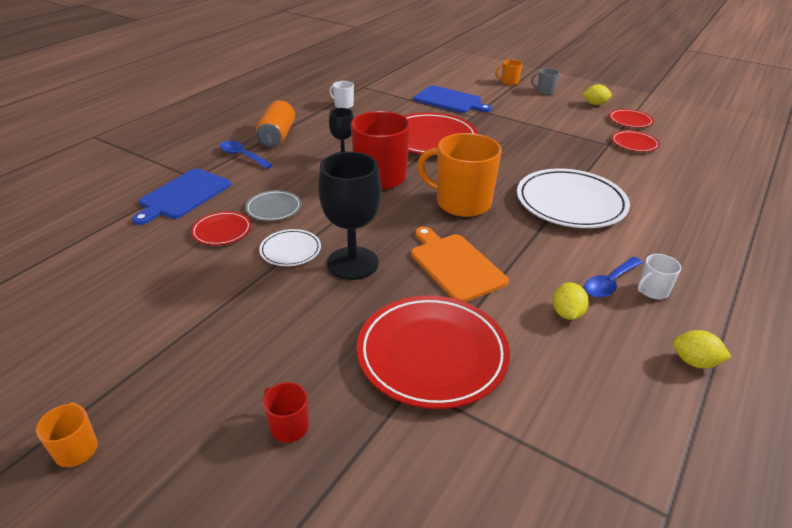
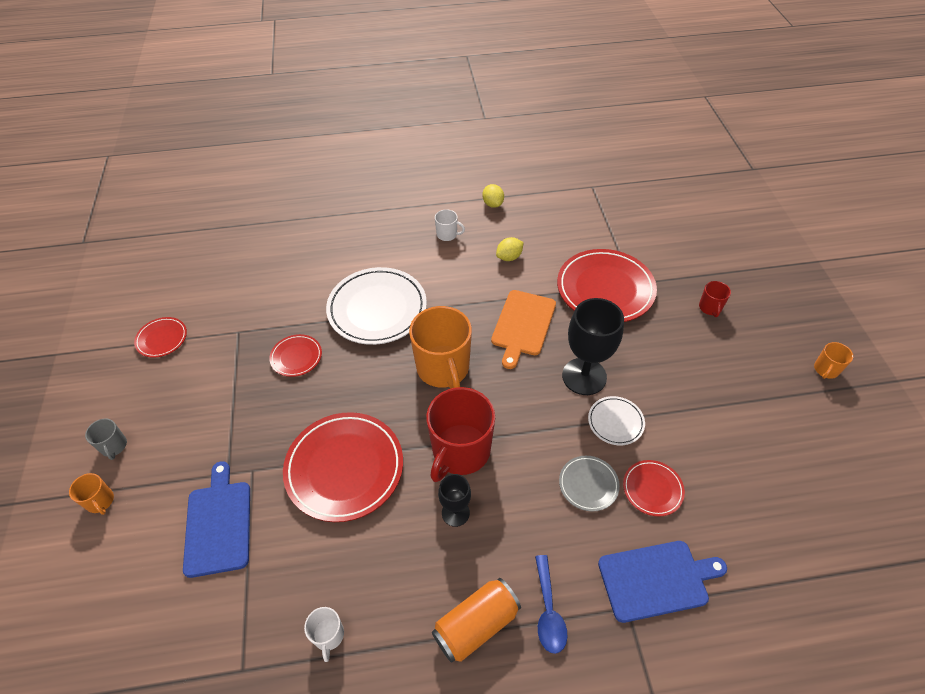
camera: 130 degrees left, 15 degrees up
yellow lemon [582,84,612,105] -> none
blue spoon [584,257,643,298] -> none
red plate [612,130,660,152] -> red plate moved to [269,334,322,377]

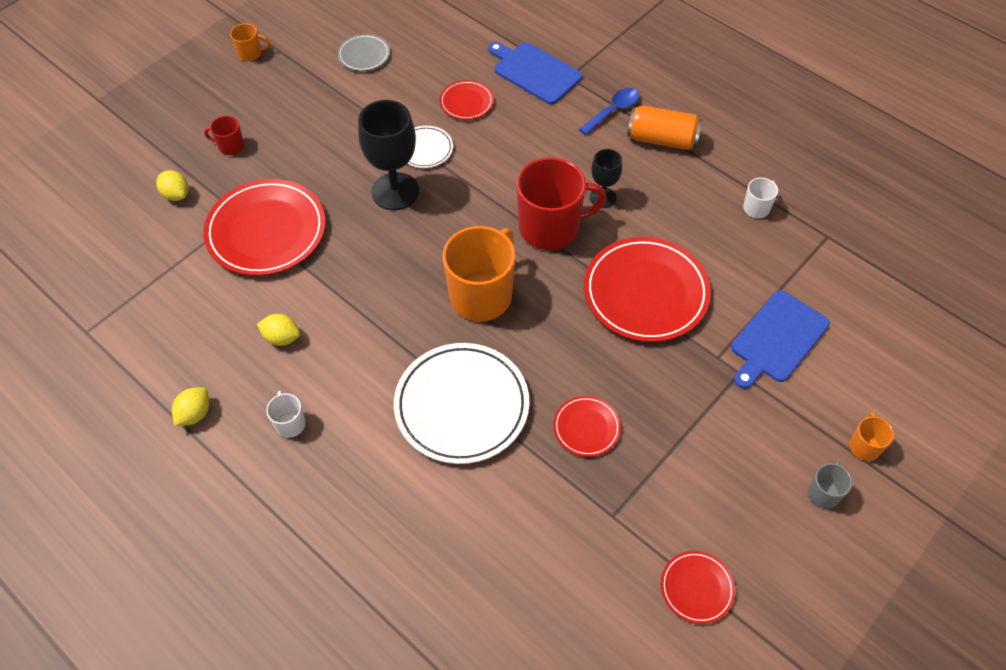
camera: 130 degrees left, 5 degrees up
orange cutting board [491,290,556,369] -> none
grey plate [559,456,620,511] -> grey plate moved to [337,34,390,71]
red mug [699,281,731,317] -> red mug turned 135 degrees counterclockwise [204,116,244,155]
none -> yellow lemon [156,170,188,201]

